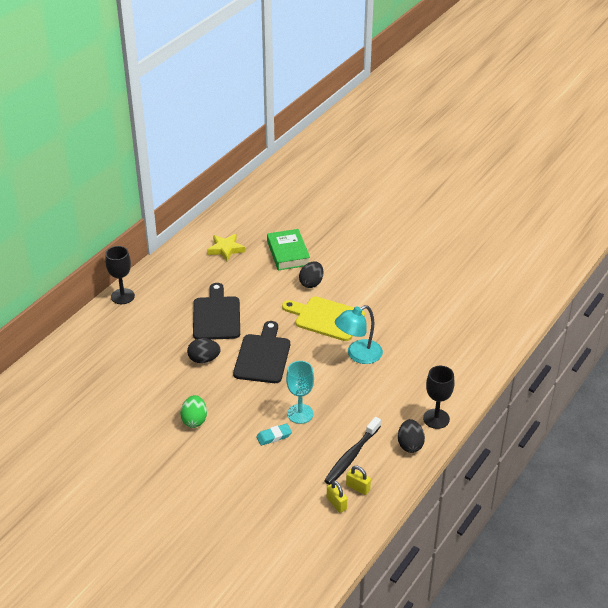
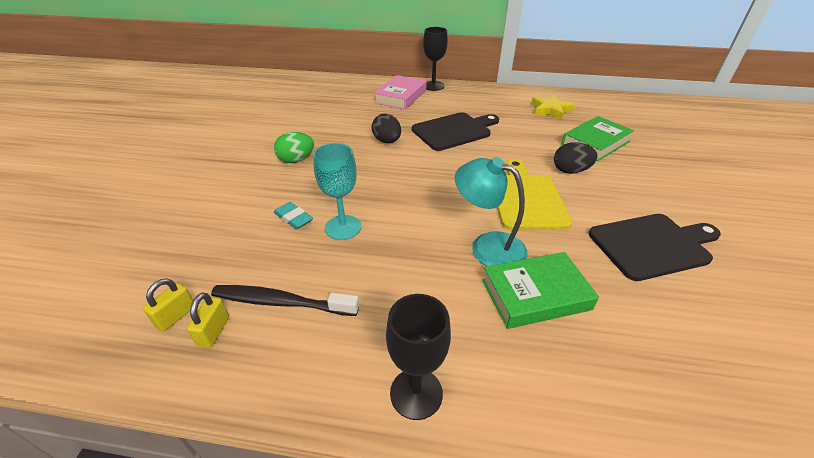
camera: 65 degrees right, 0 degrees up
black cutting board [233,321,290,383] -> black cutting board moved to [589,214,721,281]
black egg [398,419,425,453] -> none
none -> pink book [374,75,427,110]
none -> green book [482,252,599,329]

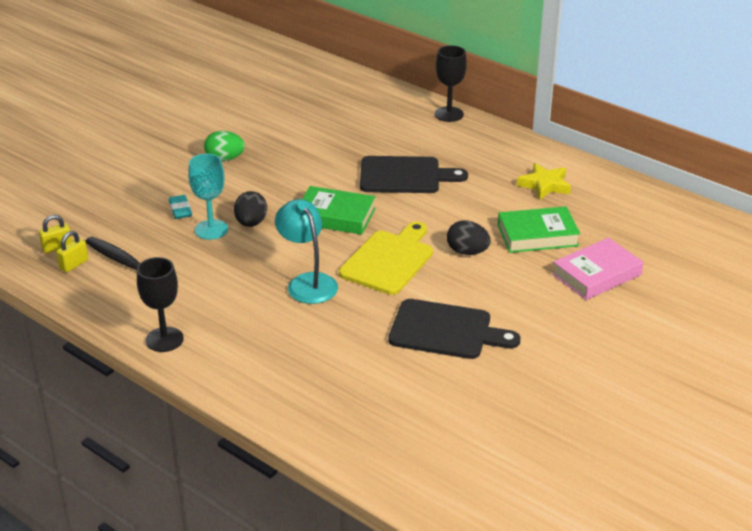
camera: 30 degrees right, 5 degrees down
black egg [372,114,401,143] -> black egg moved to [234,191,267,227]
pink book [374,75,427,110] -> pink book moved to [552,238,643,300]
green book [482,252,599,329] -> green book moved to [302,186,375,235]

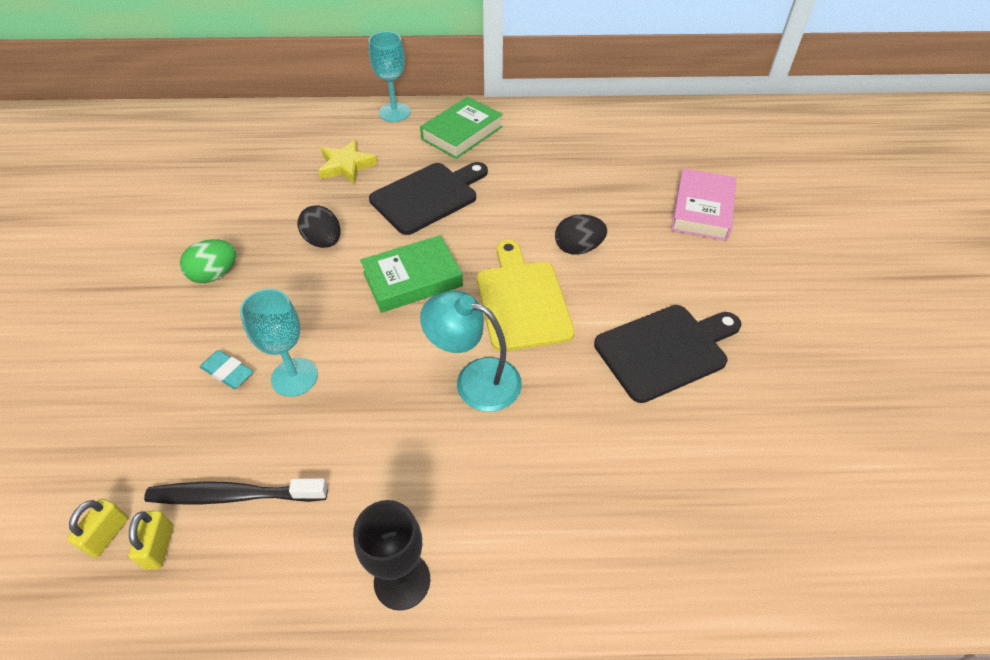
camera: 40 degrees left, 15 degrees up
black egg [234,191,267,227] -> black egg moved to [298,205,340,248]
black goblet [435,45,467,122] -> turquoise goblet [368,31,411,122]
green book [498,206,580,253] -> green book moved to [420,97,503,159]
yellow star [517,163,571,200] -> yellow star moved to [318,140,378,184]

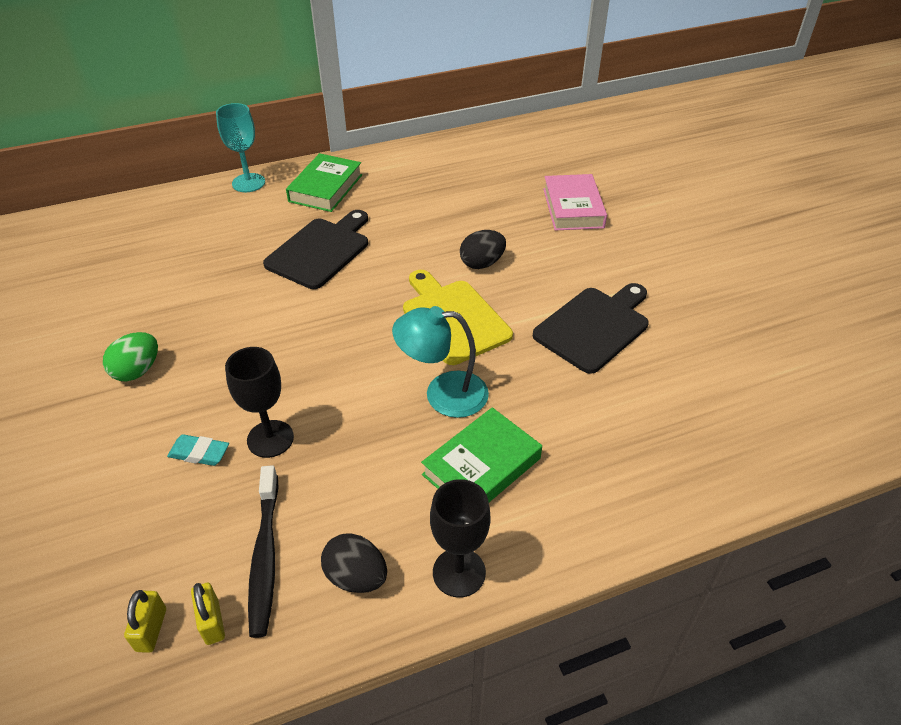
camera: 20 degrees left, 5 degrees down
black toothbrush [144,478,328,505] -> black toothbrush turned 75 degrees counterclockwise [248,465,279,638]
turquoise goblet [240,289,318,397] -> black goblet [225,347,294,458]
black egg [298,205,340,248] -> black egg moved to [321,533,387,593]
yellow star [318,140,378,184] -> none
green book [360,235,463,313] -> green book moved to [421,407,542,502]

